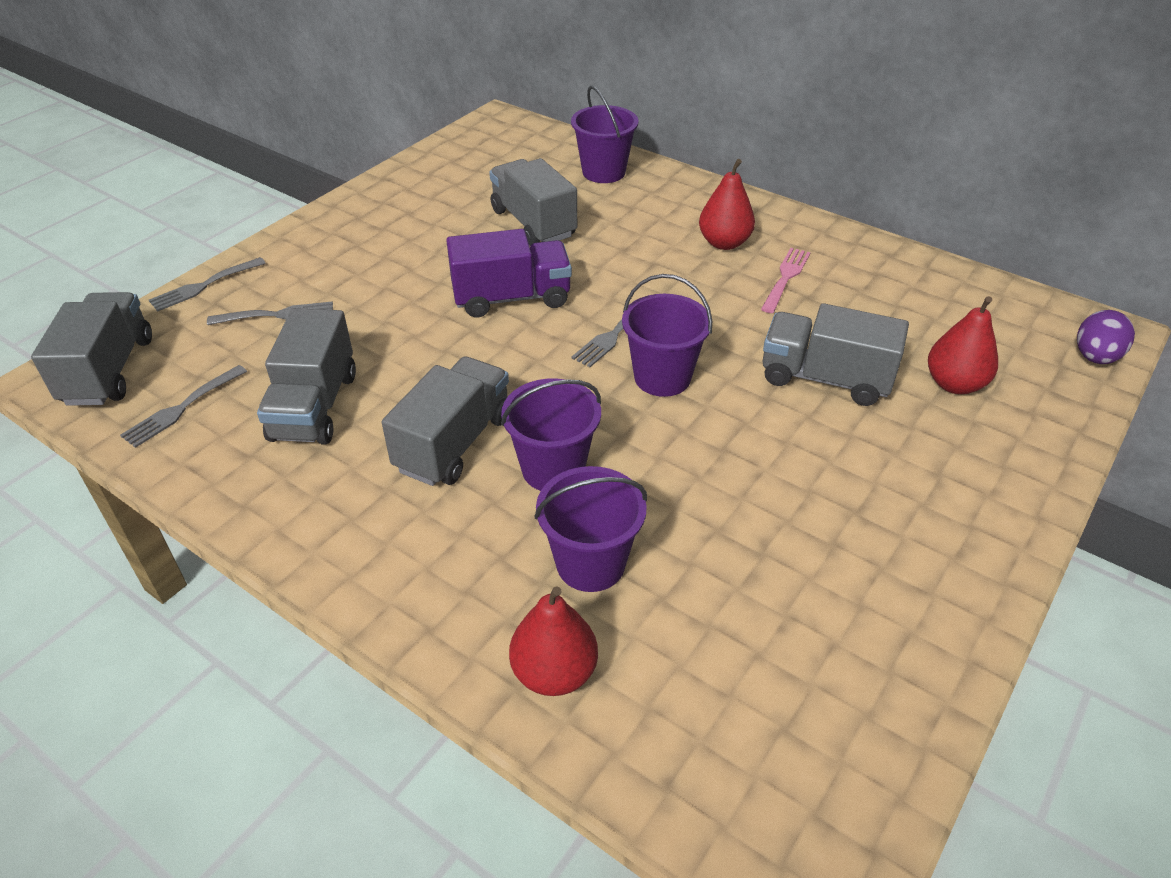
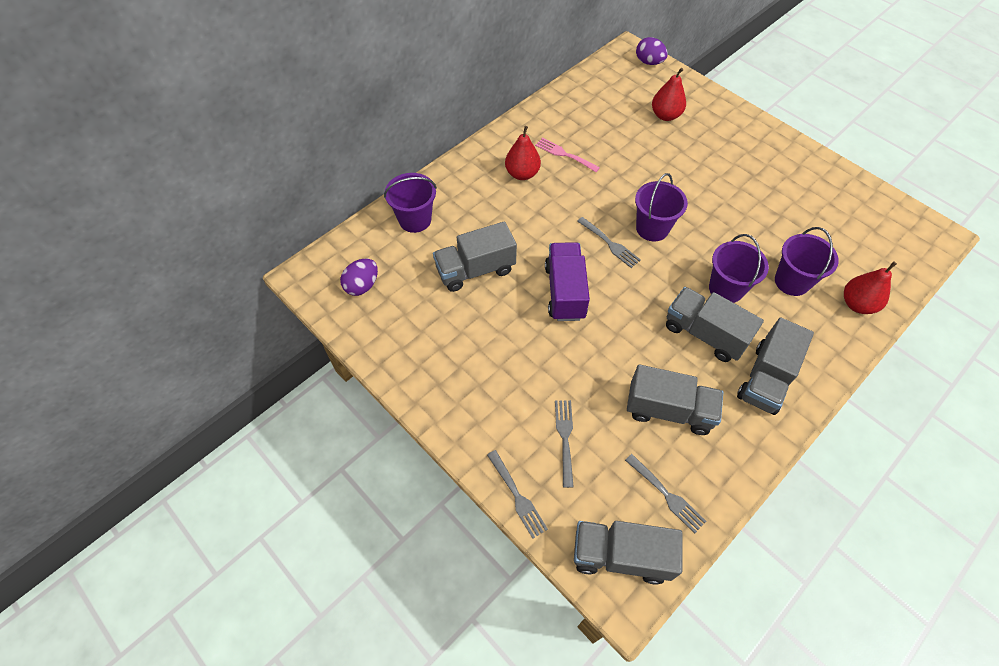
camera: 80 degrees left, 15 degrees up
grey truck [763,303,909,406] -> grey truck moved to [737,318,814,415]
none -> purple egg [340,259,378,296]

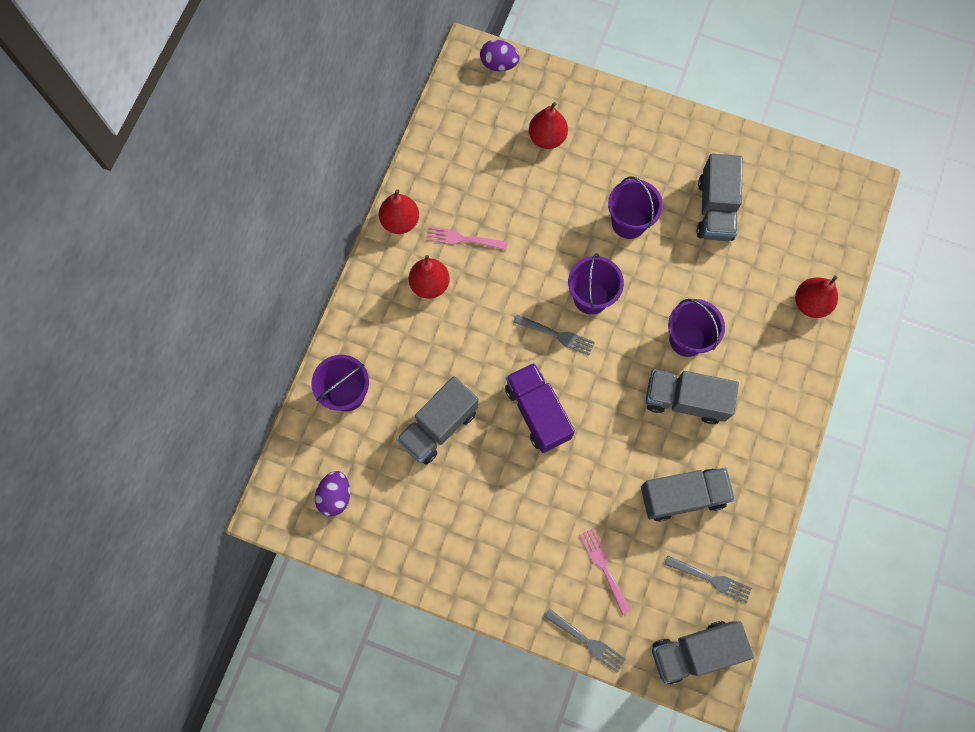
camera: 25 degrees left, 15 degrees up
grey fork [555,400,574,488] -> pink fork [579,528,631,615]
grey truck [737,318,814,415] -> grey truck moved to [697,154,743,241]
purple bucket [775,227,839,296] -> purple bucket moved to [608,176,663,239]
none -> red pear [379,189,419,234]

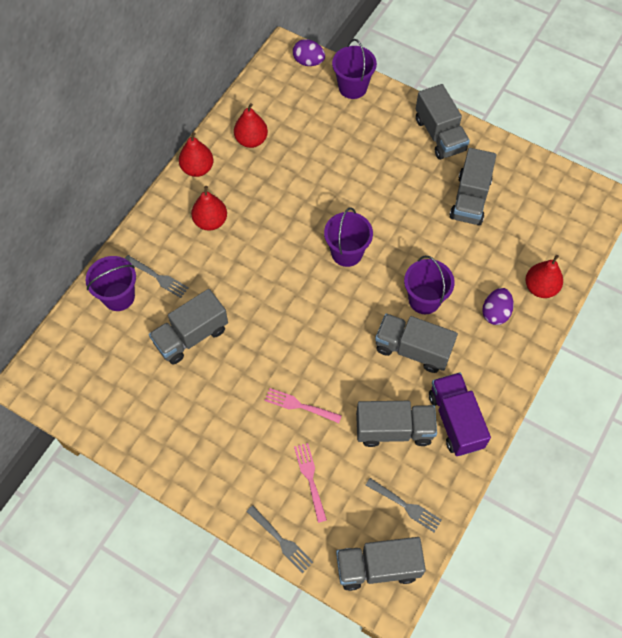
camera: 10 degrees right, 10 degrees down
purple egg [315,471,350,517] -> purple egg moved to [482,288,514,325]
pink fork [426,226,507,250] -> pink fork moved to [265,388,342,423]
purple truck [505,363,575,453] -> purple truck moved to [429,372,491,456]
grey fork [513,315,595,355] -> grey fork moved to [125,255,189,298]
red pear [529,102,568,149] -> red pear moved to [234,103,268,148]
purple bucket [608,176,663,239] -> purple bucket moved to [332,39,377,99]
none -> grey truck [416,84,470,160]

